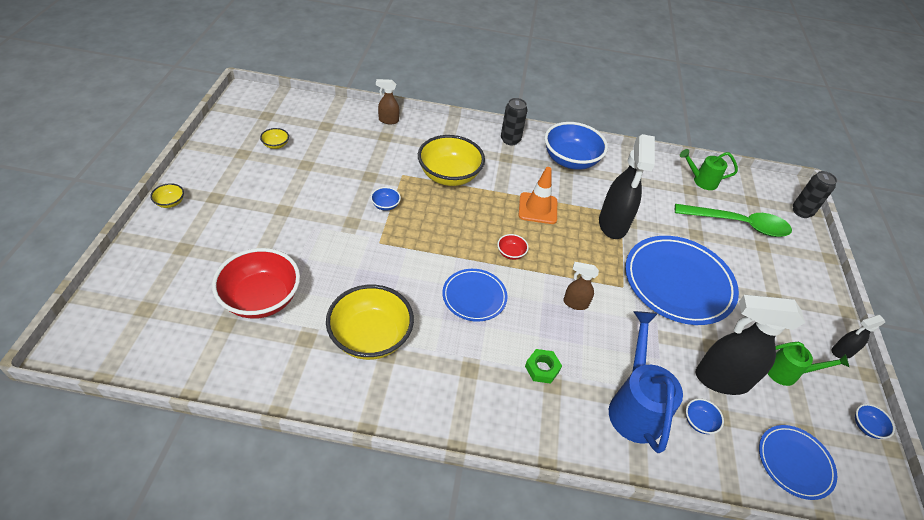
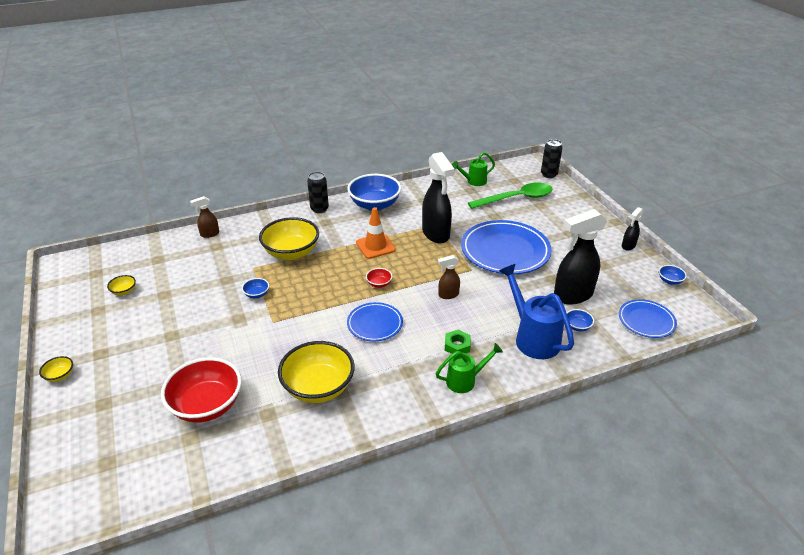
camera: 25 degrees left, 10 degrees down
green watering can [767,342,849,386] -> green watering can moved to [436,343,503,393]

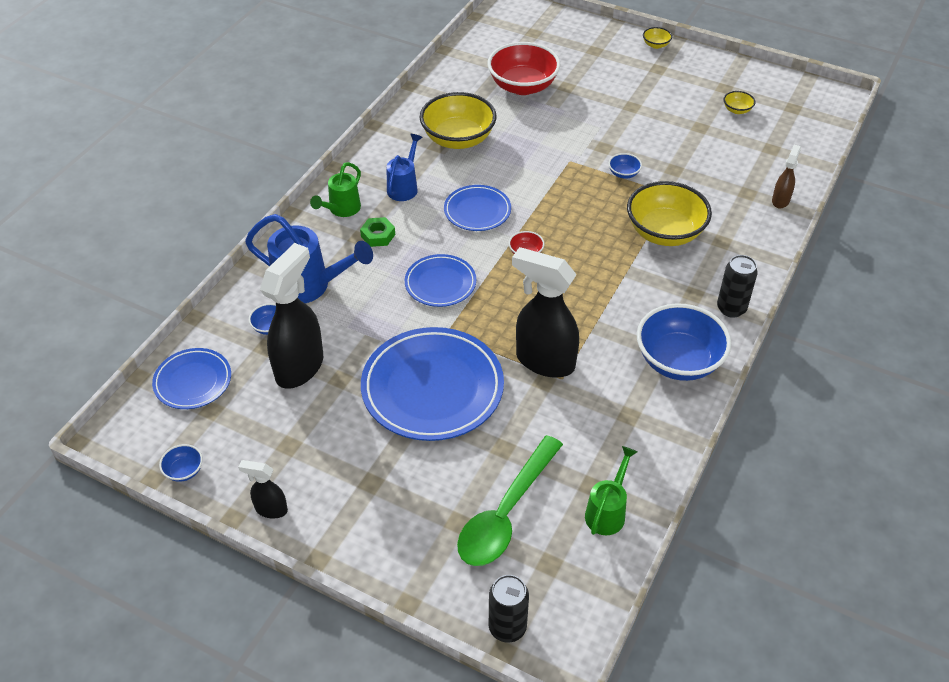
camera: 140 degrees right, 10 degrees up
orange traffic cone [356,207,396,259] -> none
brown spray bottle [438,255,460,299] -> blue plate [405,254,476,307]
black spray bottle [622,207,643,250] -> black spray bottle turned 75 degrees counterclockwise [238,460,288,519]
none -> blue watering can [387,134,423,201]

